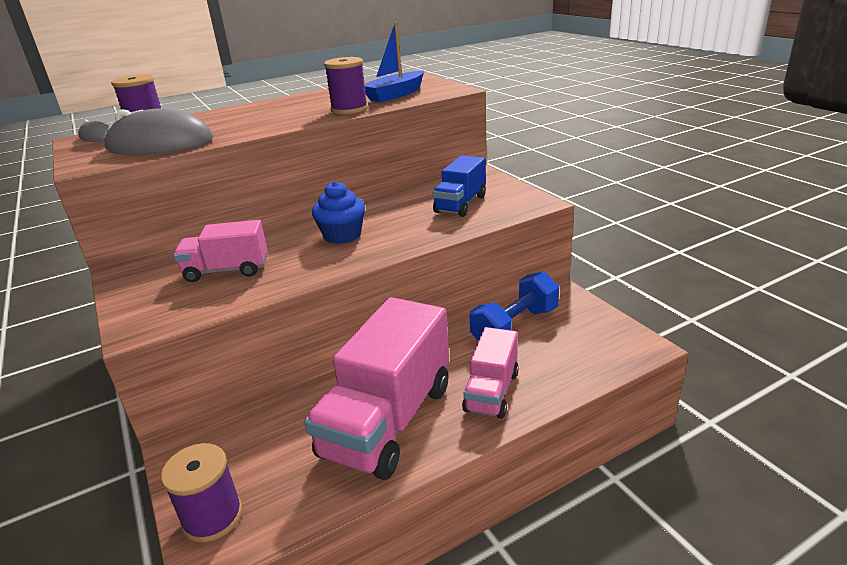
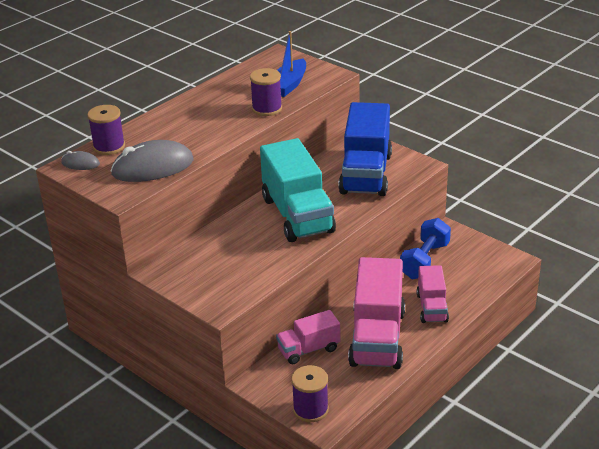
camera: 20 degrees left, 5 degrees up
pink truck [173,220,267,282] -> pink truck moved to [276,310,341,364]
blue cupcake [312,181,365,244] -> turquoise truck [260,138,336,242]
blue truck [433,155,486,217] -> blue truck [338,102,392,196], size x1.84

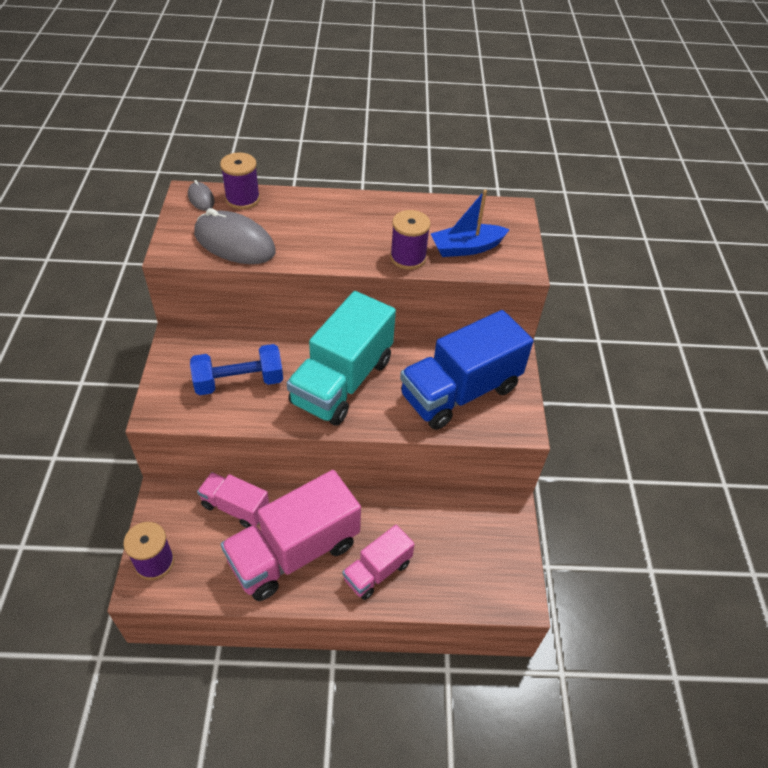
camera: 45 degrees right, 15 degrees up
blue dumbbell [400,218,451,279] -> blue dumbbell moved to [190,344,283,395]

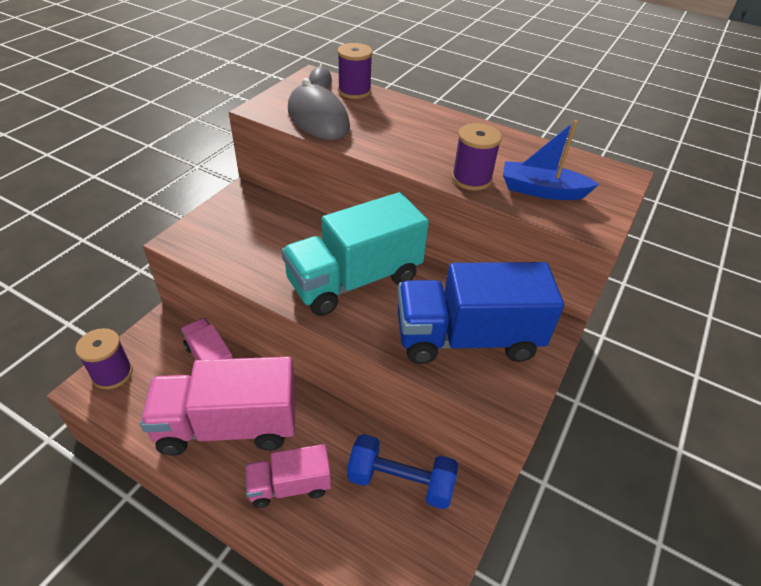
camera: 30 degrees right, 5 degrees down
blue dumbbell [190,344,283,395] -> blue dumbbell moved to [347,434,458,509]

